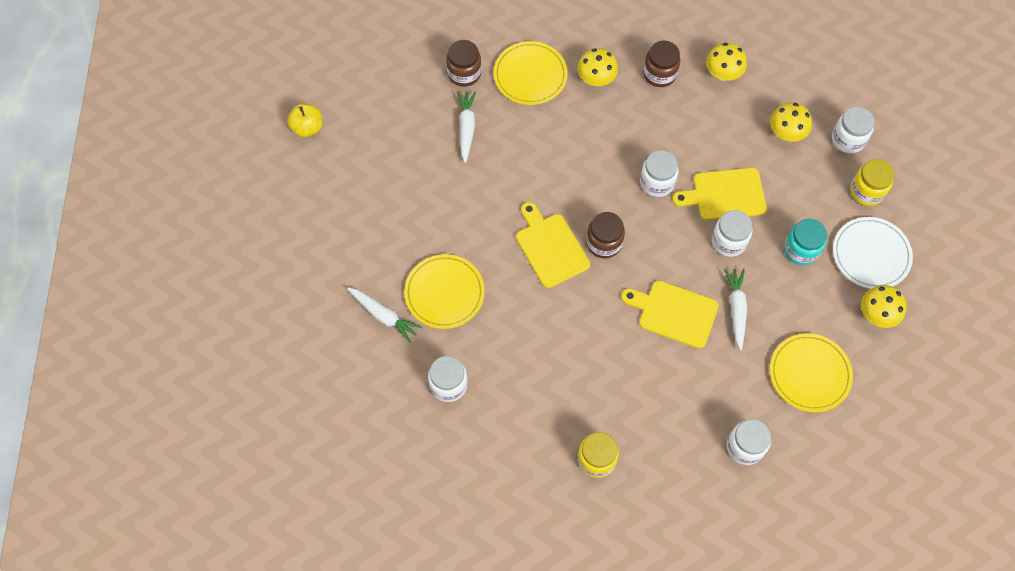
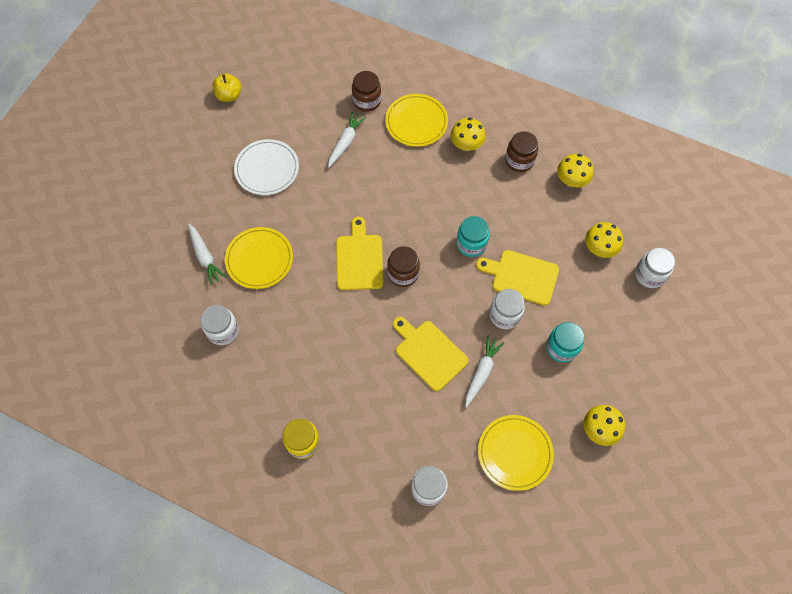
camera: 25 degrees right, 0 degrees up
white jar [640,150,679,197] -> turquoise jar [456,216,490,257]
white plate [833,217,913,289] -> white plate moved to [234,139,299,195]
yellow jar [850,159,894,206] -> none

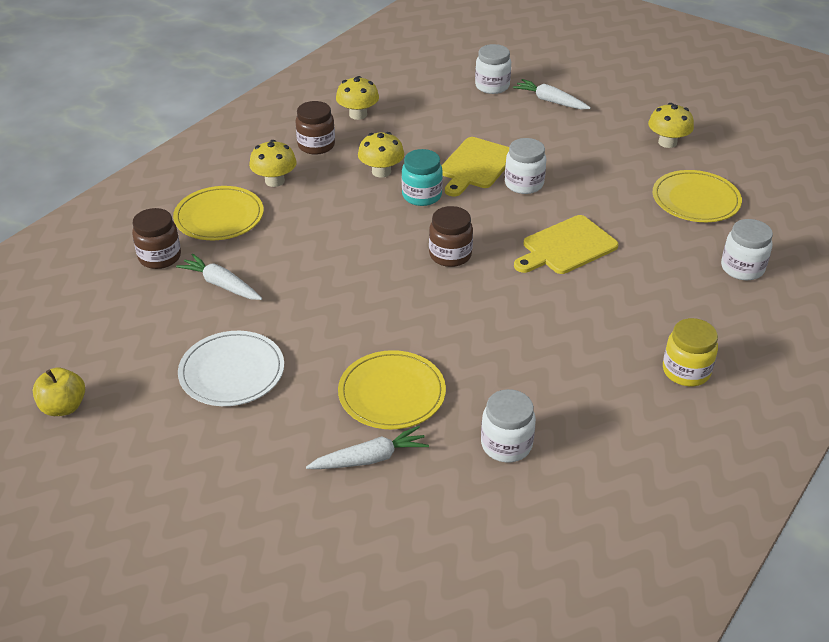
camera: 80 degrees left, 25 degrees down
yellow cutting board [336,216,384,290] -> none
white carrot [465,335,504,408] -> white carrot moved to [513,79,591,109]
turquoise jar [546,322,584,362] -> none
yellow mushroom [585,222,623,258] -> yellow mushroom moved to [358,132,404,178]

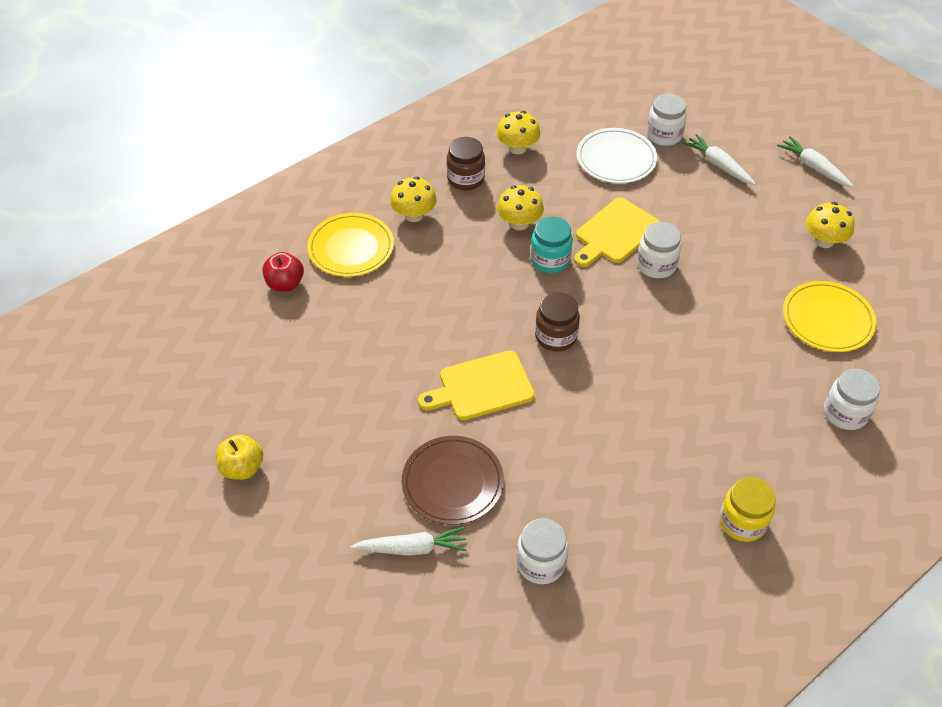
camera: 15 degrees right, 10 degrees up
yellow apple [33,368,85,416] -> yellow apple moved to [216,434,263,480]
brown jar [132,208,181,269] -> red apple [262,252,304,291]
white carrot [176,254,262,300] -> white carrot moved to [777,136,853,187]
white plate [178,331,284,406] -> white plate moved to [577,128,657,183]
yellow plate [338,350,446,429] -> brown plate [402,436,504,525]
yellow cutting board [514,215,619,274] -> yellow cutting board moved to [418,351,535,420]

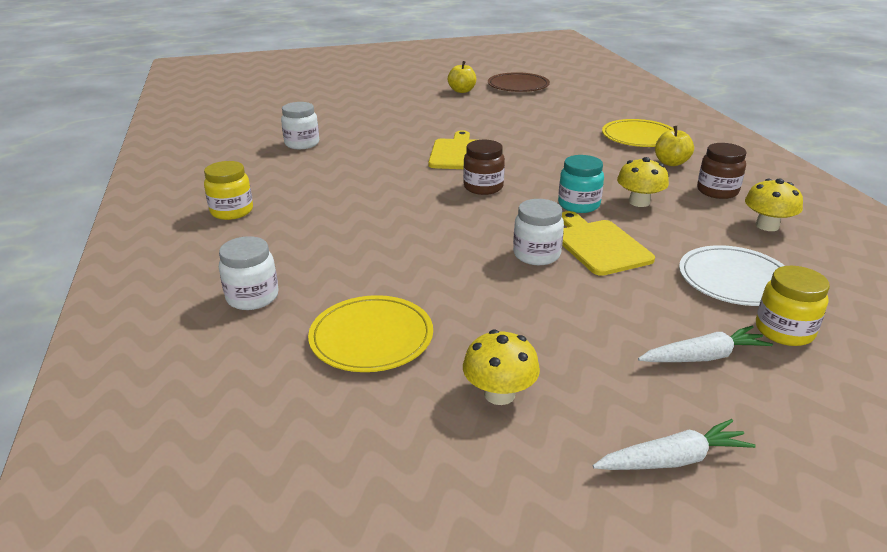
camera: 115 degrees right, 20 degrees down
red apple [262,252,304,291] -> none
white carrot [351,527,467,556] -> none
yellow mushroom [390,177,436,222] -> yellow apple [655,126,694,166]
brown plate [402,436,504,525] -> brown plate moved to [488,72,550,92]
white jar [647,94,687,146] -> yellow jar [756,266,830,346]

